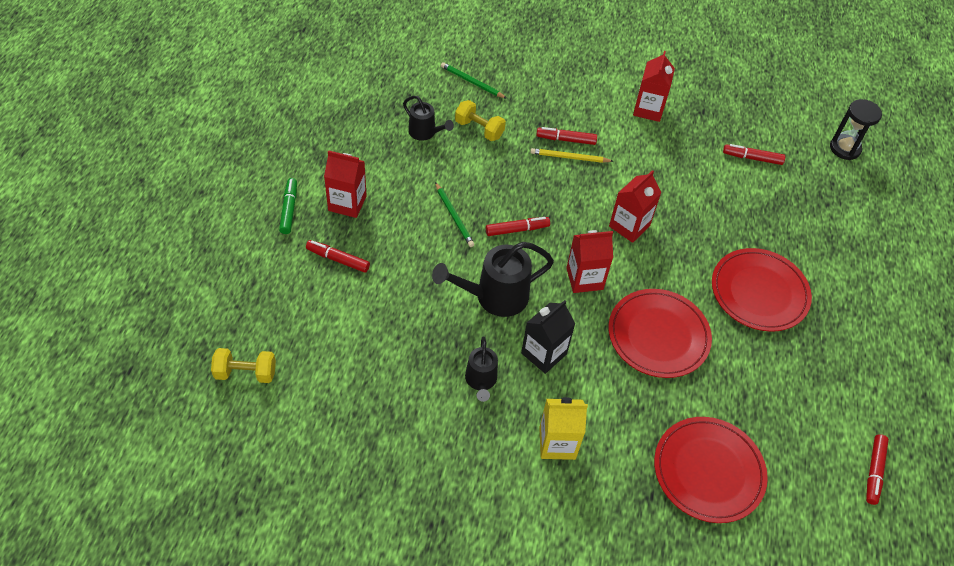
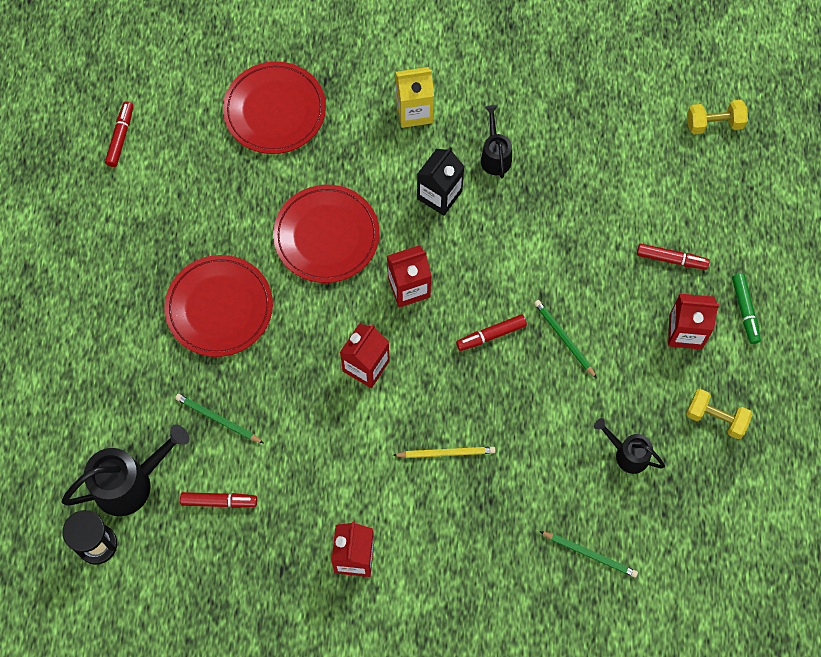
camera: 175 degrees right, 15 degrees up
black watering can [432,242,554,317] -> black watering can moved to [62,424,189,516]
yellow dumbbell [455,100,506,141] -> yellow dumbbell moved to [686,389,753,439]
red marker [536,127,597,145] -> none
none -> green pencil [175,394,263,443]

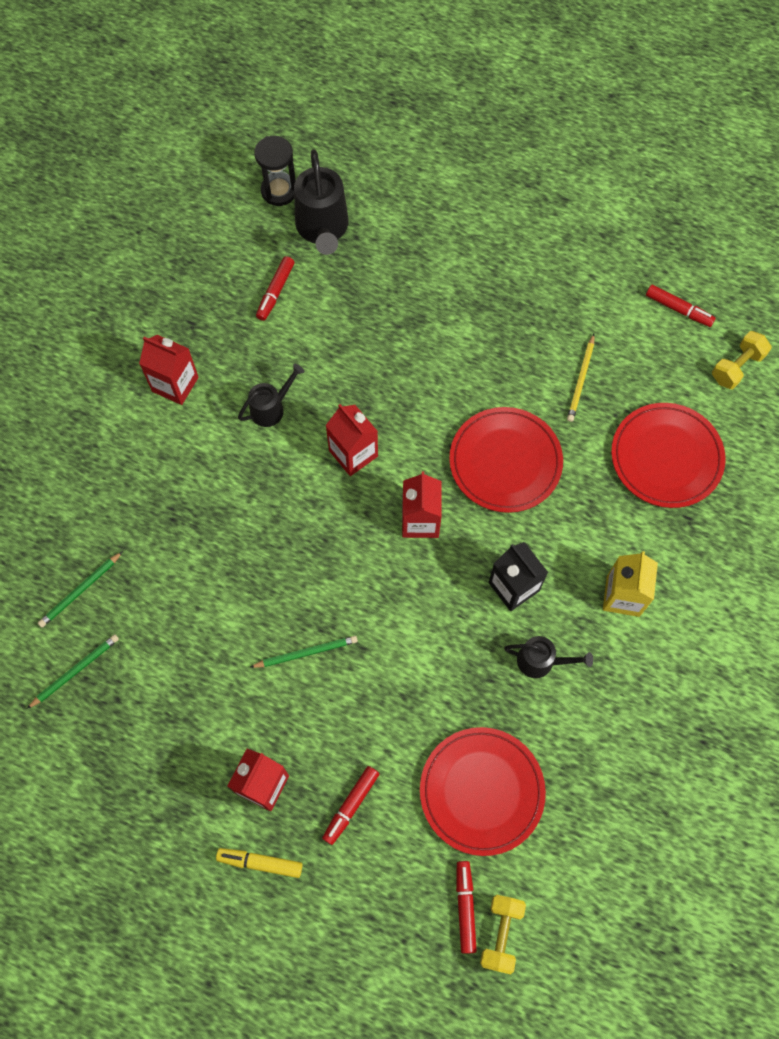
camera: 110 degrees right, 0 degrees up
red plate [164,255,273,357] -> red plate moved to [420,727,546,856]
green pencil [175,394,263,443] -> green pencil moved to [27,634,119,709]
yellow pencil [393,447,495,458] -> yellow pencil moved to [567,334,594,422]
red marker [456,314,527,351] -> red marker moved to [456,861,477,954]
black watering can [594,418,665,474] -> black watering can moved to [238,364,304,427]
yellow dumbbell [686,389,753,439] -> yellow dumbbell moved to [712,331,772,389]
green marker [732,274,761,344] -> yellow marker [216,848,303,878]

